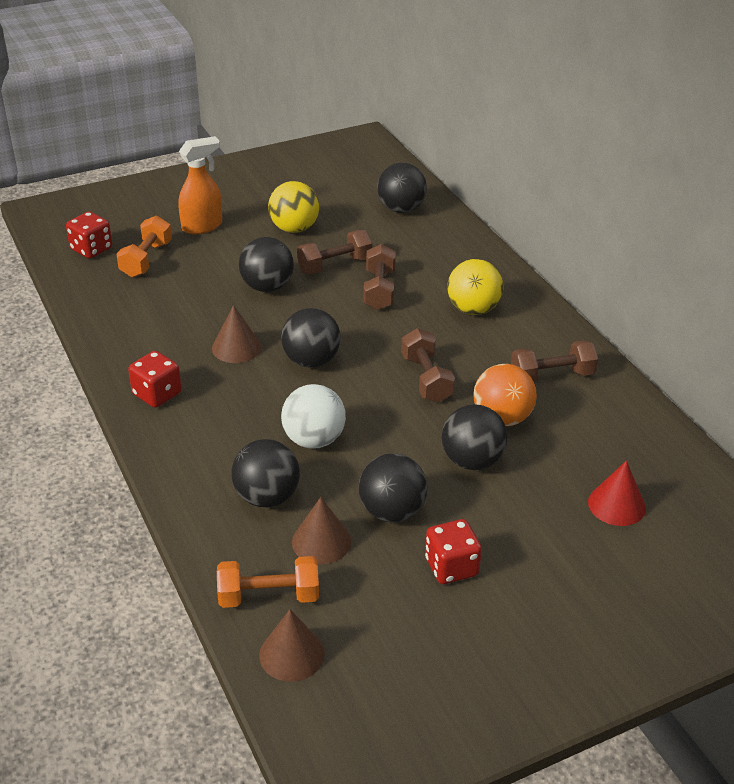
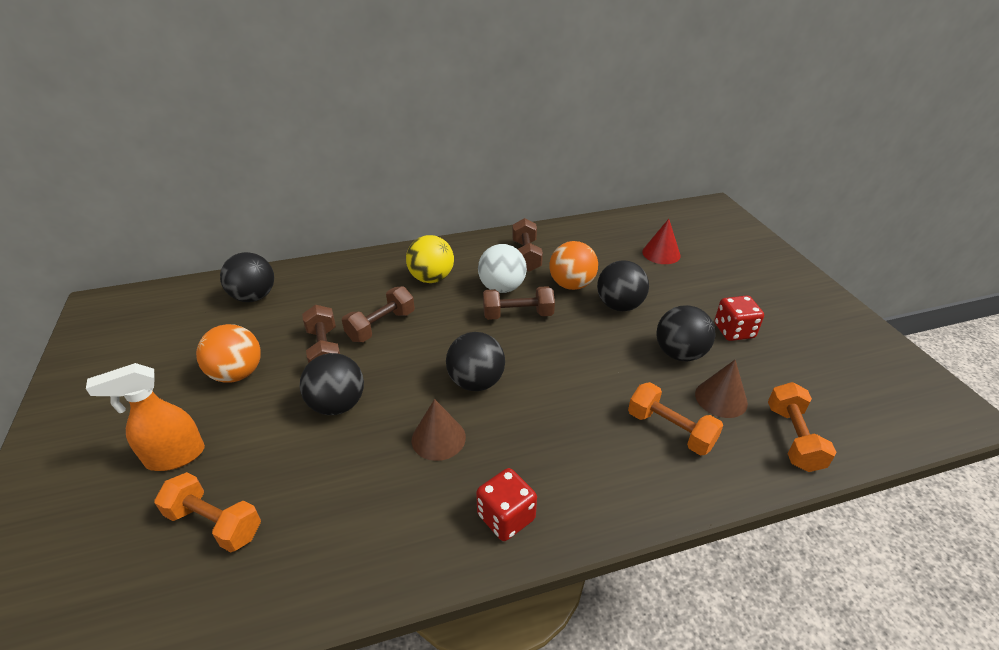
camera: 80 degrees left, 0 degrees up
red dice [66,211,112,259] -> none
orange spray bottle [178,136,222,234] -> orange spray bottle turned 90 degrees counterclockwise [86,363,205,471]
black ball [232,439,300,507] -> orange dumbbell [628,382,723,456]
brown cone [259,610,325,682] -> none
yellow ball [268,181,319,233] -> orange ball [196,324,261,382]
white ball [281,384,346,449] -> white ball moved to [478,244,527,293]
brown dumbbell [363,244,396,310] -> brown dumbbell turned 60 degrees counterclockwise [342,286,415,342]

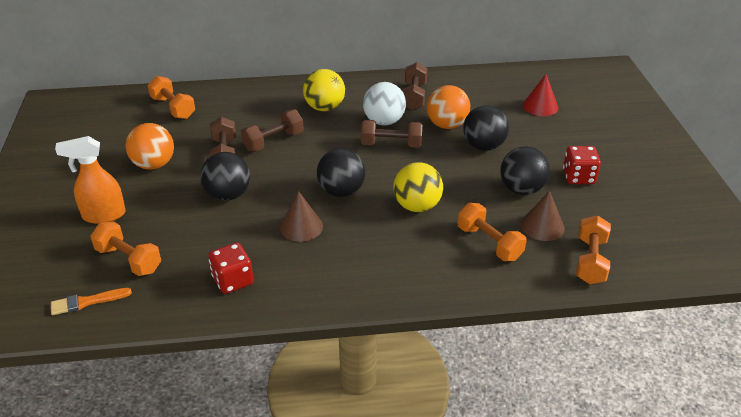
camera: 10 degrees right, 0 degrees up
black ball [220,252,274,302] -> orange dumbbell [148,76,195,119]
red dice [476,468,537,541] -> red dice moved to [208,242,254,294]
none -> orange brush [51,288,132,315]
none -> yellow ball [393,162,443,212]

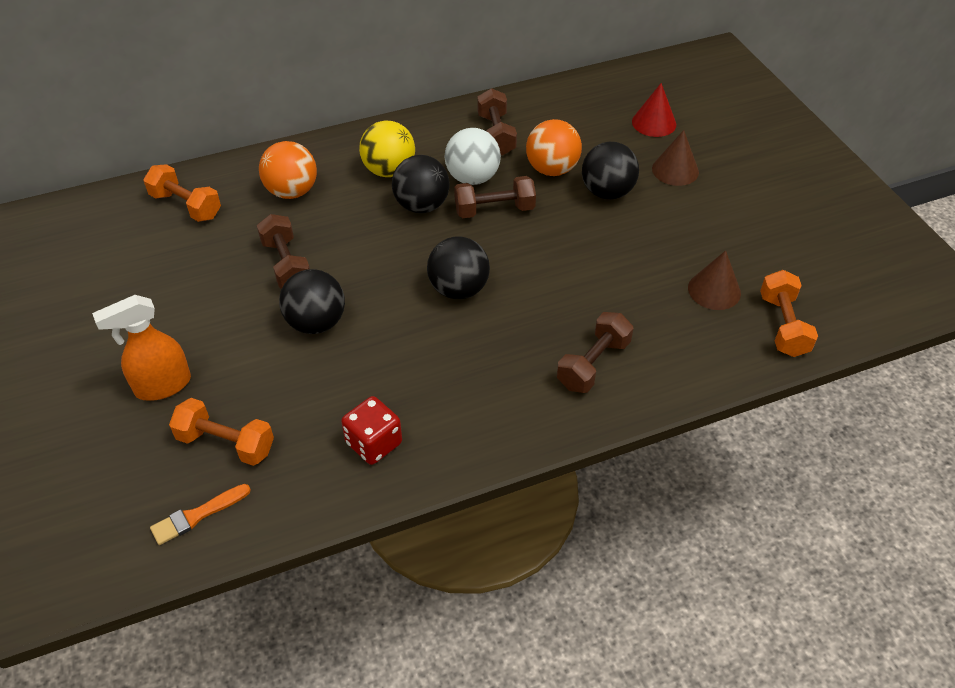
camera: 15 degrees left, 10 degrees up
orange ball [126,123,174,170] -> orange ball moved to [259,141,317,199]
brown dumbbell [241,109,304,151] -> brown dumbbell moved to [557,312,634,393]
brown cone [280,191,323,242] -> brown cone moved to [652,130,699,186]
yellow ball [393,162,443,212] -> none
orange dumbbell [458,203,527,261] -> none
black ball [500,146,550,195] -> black ball moved to [392,155,450,213]
red dice [563,146,601,184] -> none

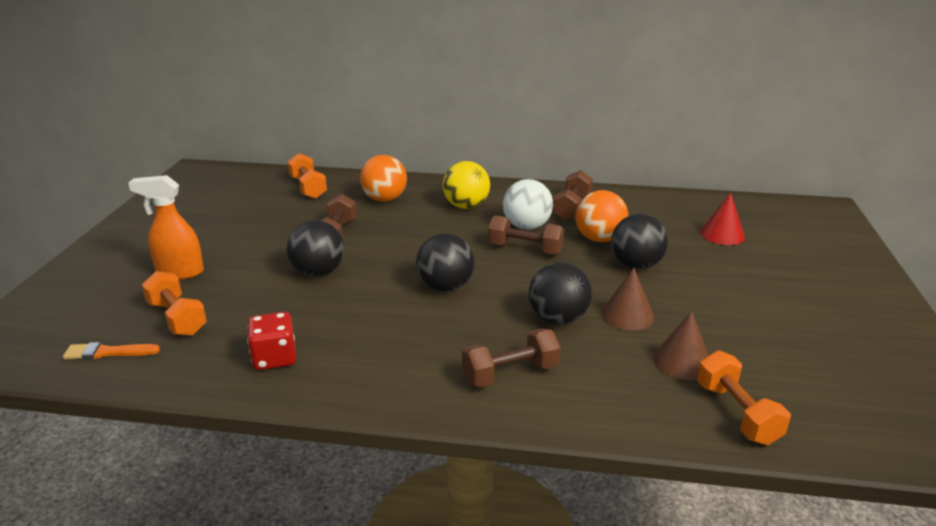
camera: 30 degrees right, 20 degrees down
black ball [392,155,450,213] -> black ball moved to [529,262,592,325]
brown cone [652,130,699,186] -> brown cone moved to [601,268,654,330]
orange dumbbell [760,270,818,357] -> orange dumbbell turned 45 degrees counterclockwise [697,350,791,445]

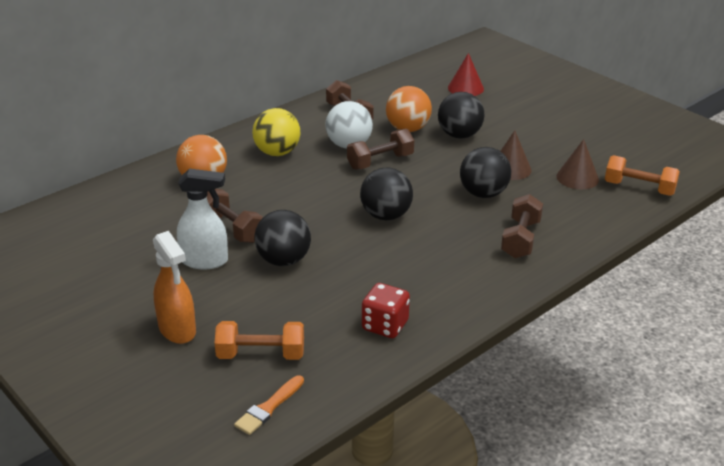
camera: 50 degrees left, 5 degrees up
orange spray bottle [128,175,204,280] -> orange spray bottle turned 75 degrees counterclockwise [153,231,196,344]
orange dumbbell [288,153,327,199] -> none
none -> white spray bottle [177,169,228,269]

